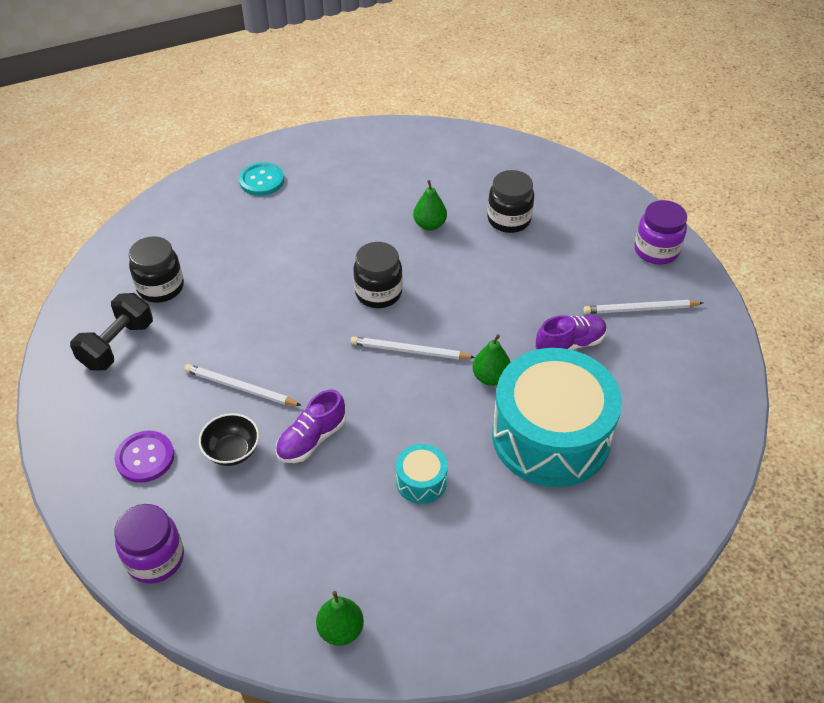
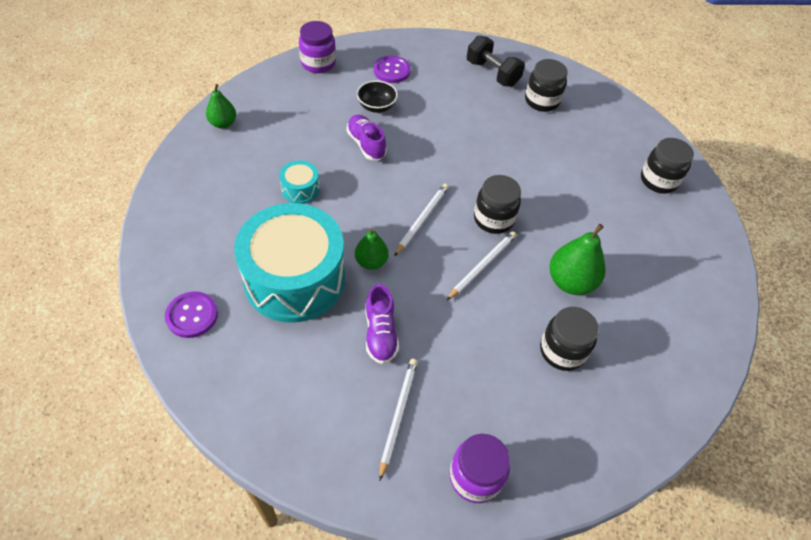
camera: 105 degrees right, 5 degrees up
white pencil [184,364,302,406] -> white pencil moved to [447,231,516,300]
turquoise button [239,162,284,196] -> black jar [641,138,694,194]
green pear [413,180,447,231] -> green pear [550,224,606,295], size x1.59
none -> purple button [165,291,218,338]

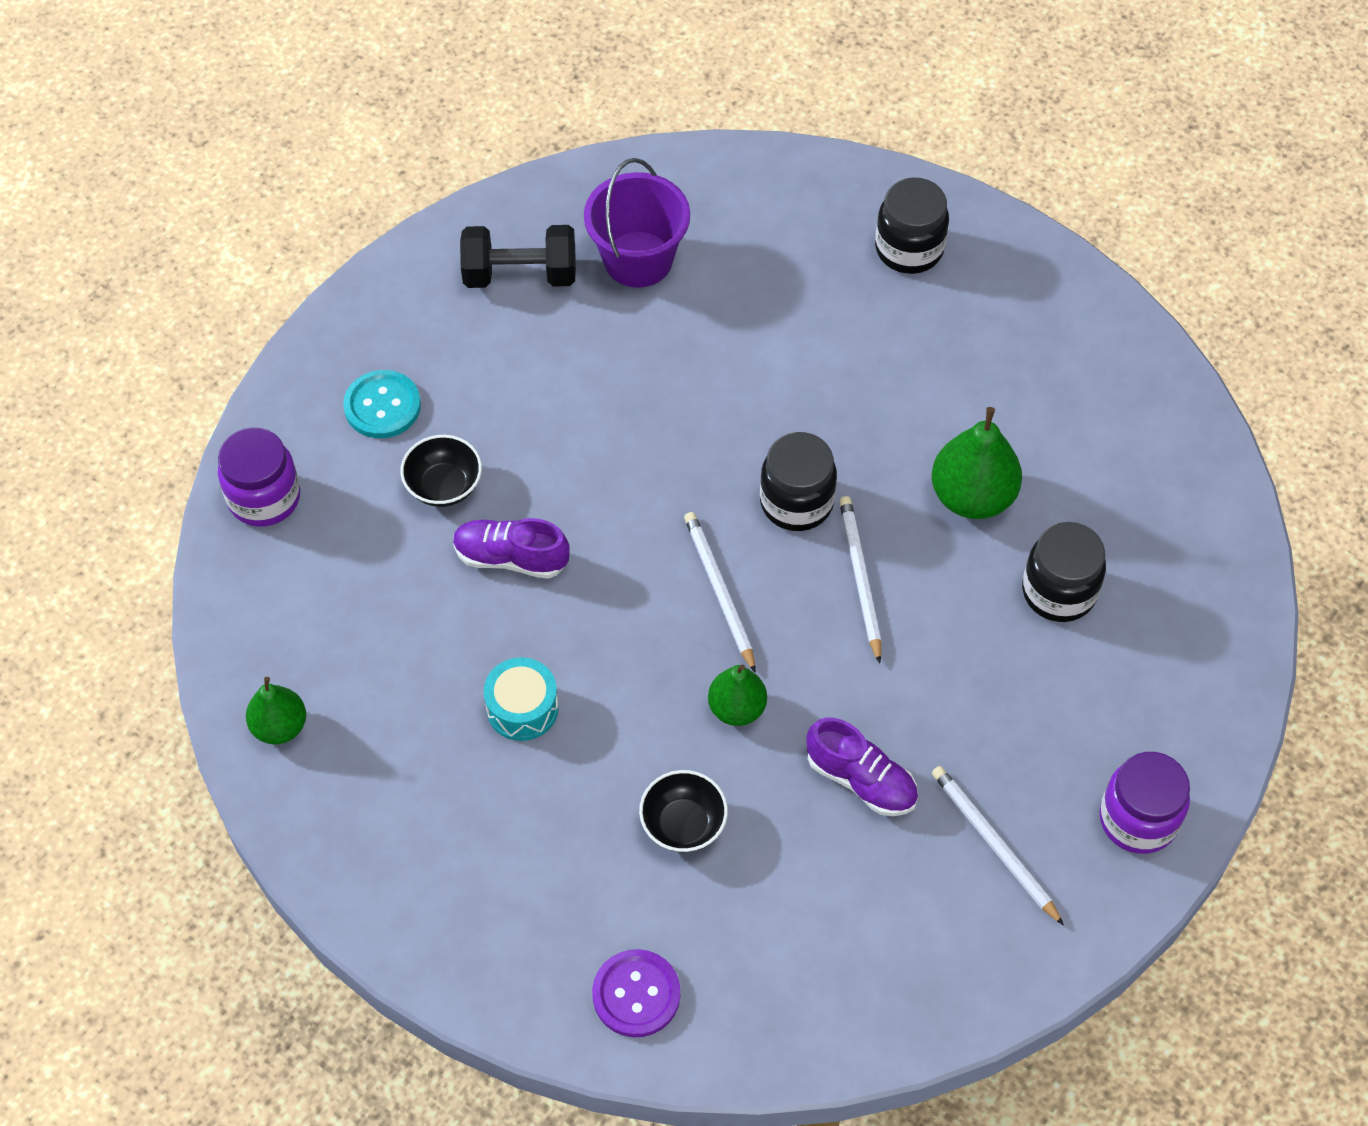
camera: 45 degrees left, 5 degrees up
turquoise drum [234,203,345,323] -> black bowl [639,770,728,852]
purple button [374,56,411,83] -> turquoise button [343,370,421,438]
black jar [525,59,568,112] -> purple bucket [584,158,690,288]

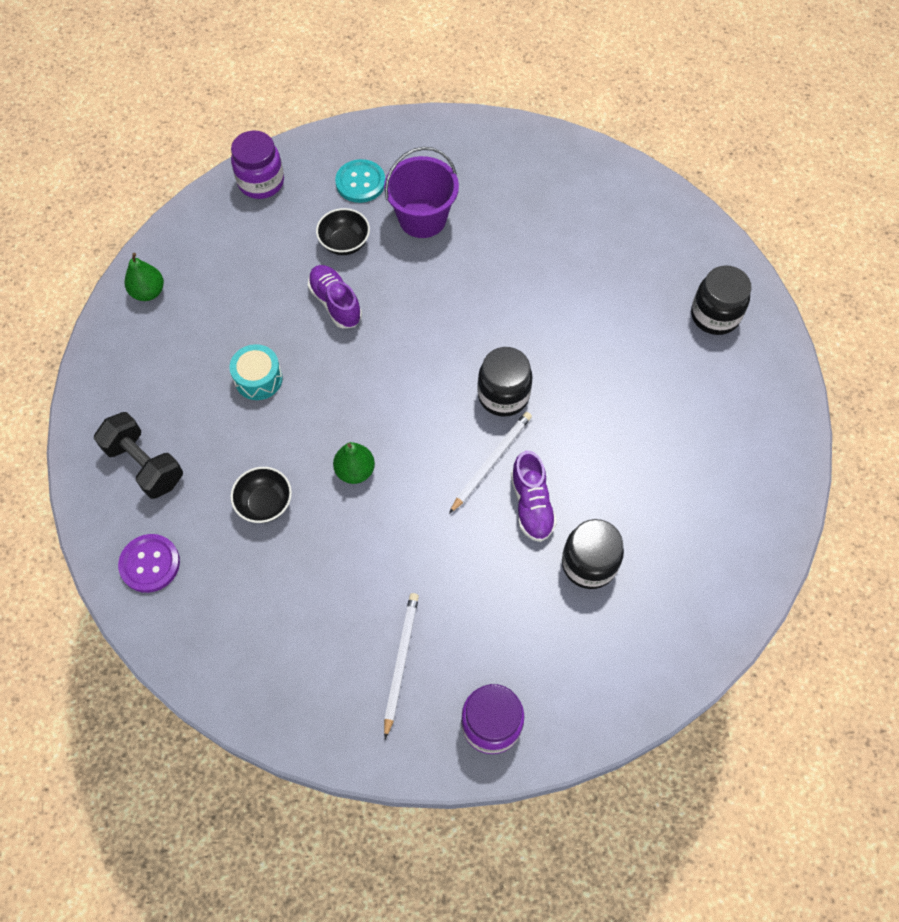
camera: 45 degrees right, 5 degrees up
black dumbbell [460,225,576,288] -> black dumbbell moved to [94,412,183,499]
purple bucket [584,158,690,288] -> purple bucket moved to [384,147,459,238]
white pencil [684,512,756,673] -> none
purple shoe [806,718,918,816] -> purple shoe moved to [511,451,557,542]
green pear [932,407,1022,519] -> none

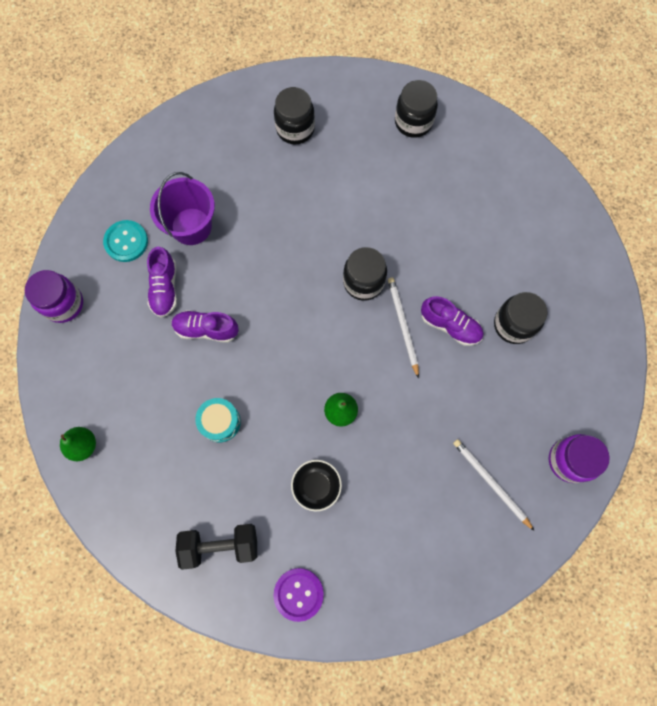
camera: 50 degrees left, 10 degrees up
black bowl [316,208,370,255] -> purple shoe [147,247,177,318]
none -> black jar [274,87,315,145]

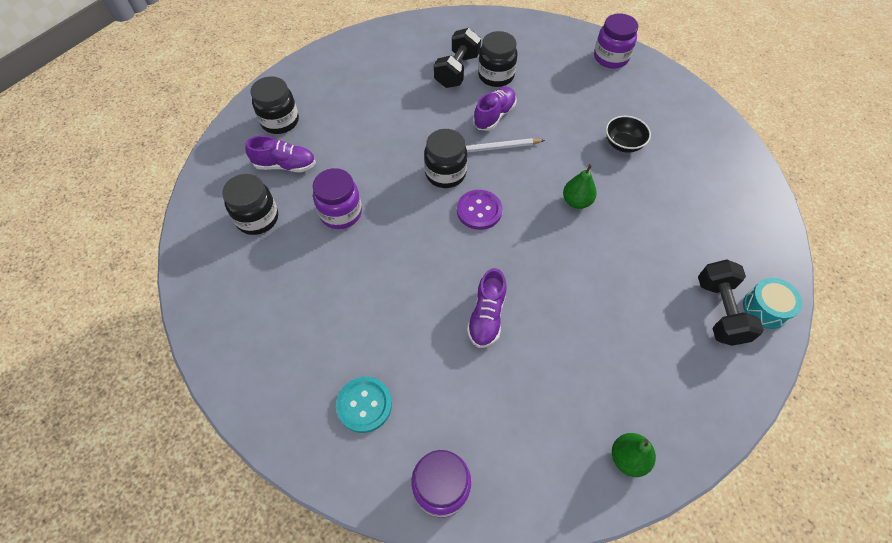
camera: 85 degrees left, 15 degrees down
purple shoe [147,247,177,318] -> purple shoe moved to [246,135,316,173]
purple bucket [150,172,215,245] -> none
turquoise drum [195,398,241,442] -> turquoise drum moved to [743,278,802,329]
purple button [273,568,324,622] -> purple button moved to [457,190,502,230]
black bowl [291,460,342,511] -> black bowl moved to [606,116,651,153]
white pencil [453,439,534,531] -> none
none -> purple jar [312,168,362,229]
none -> black dumbbell [434,28,481,88]

